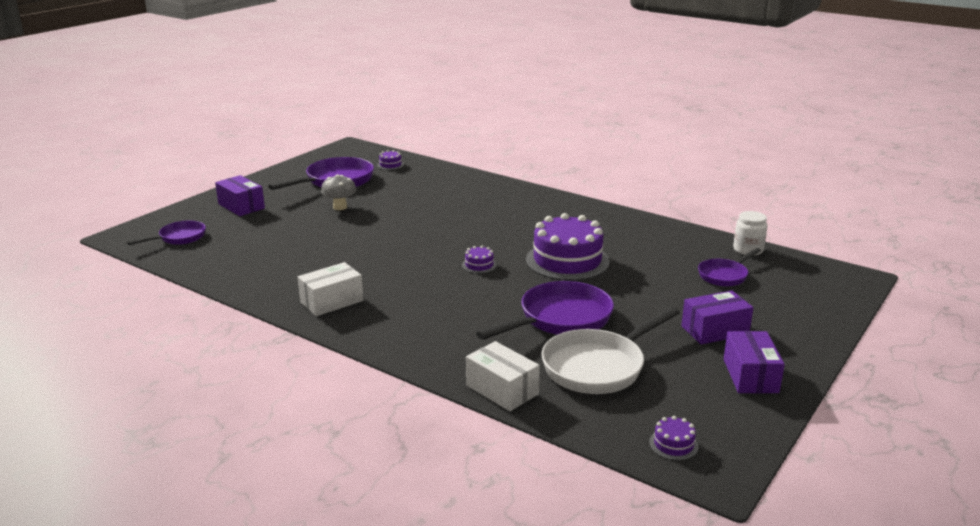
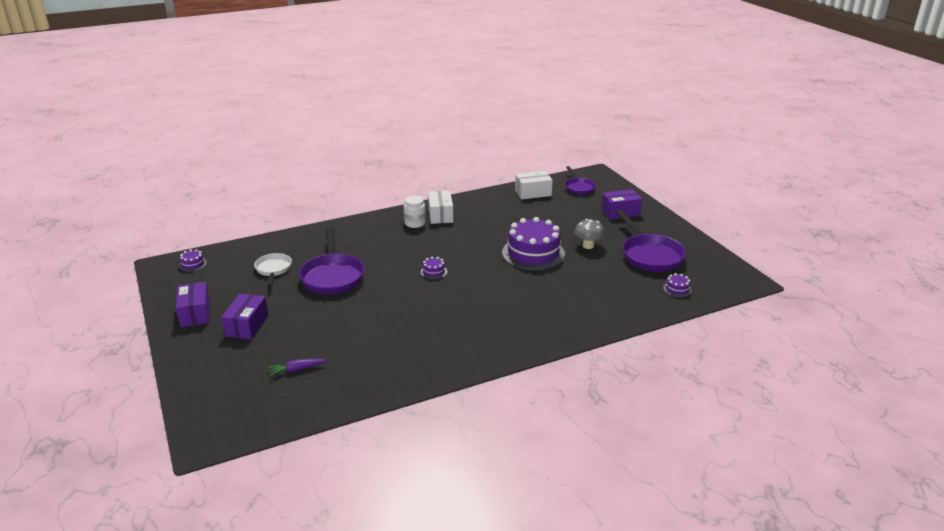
camera: 120 degrees right, 5 degrees up
white box [466,341,540,411] -> white box moved to [515,171,553,199]
purple cake [526,213,610,281] -> purple cake moved to [502,217,565,270]
white pan [541,307,680,394] -> white pan [254,253,292,286], size x0.58
purple pan [698,248,761,286] -> purple carrot [268,359,326,376]
purple box [724,331,785,393] -> purple box turned 45 degrees clockwise [176,282,210,327]
white jar [733,211,767,256] -> white jar moved to [404,195,426,228]

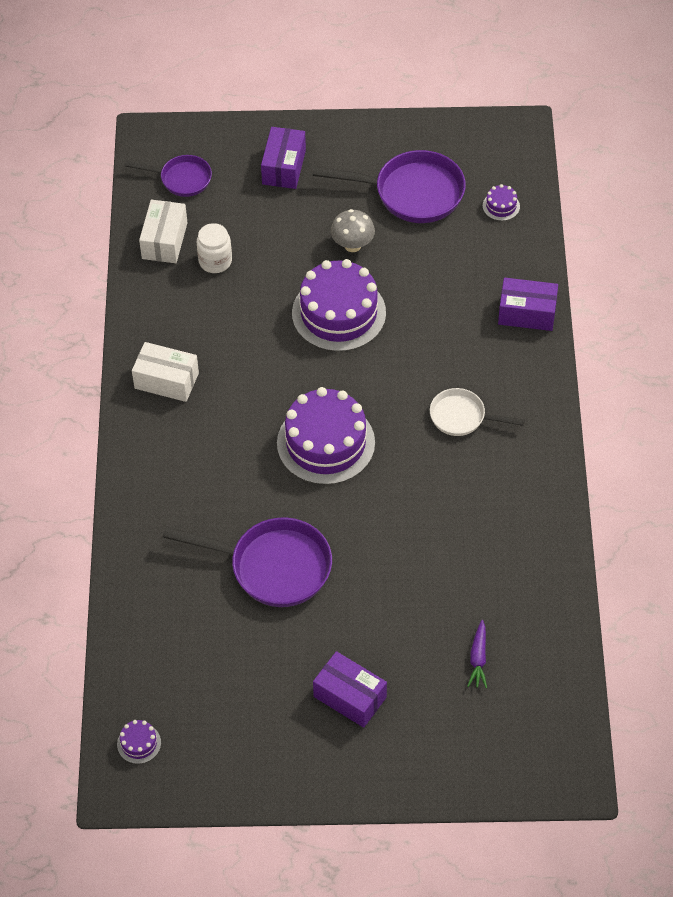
camera: 65 degrees left, 25 degrees up
purple box [176,282,210,327] -> purple box moved to [498,278,558,331]
white pan [254,253,292,286] -> white pan moved to [430,388,525,436]
white jar [404,195,426,228] -> white jar moved to [197,223,232,273]
purple cake [421,256,447,279] -> purple cake [277,387,375,485], size x2.43

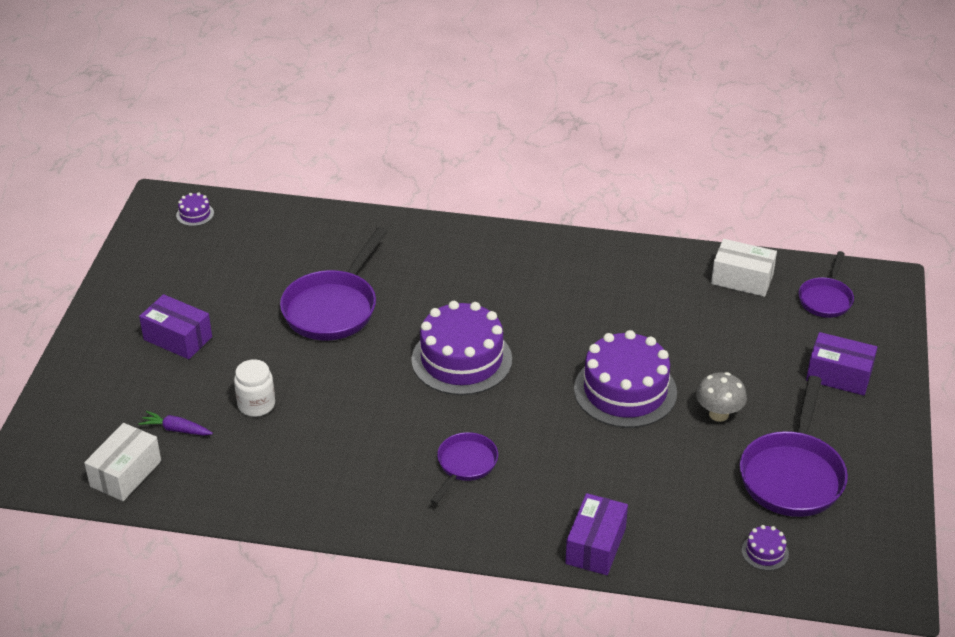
camera: 100 degrees right, 15 degrees down
white box [132,342,199,402] -> white box moved to [84,423,161,501]
white jar [197,223,232,273] -> white jar moved to [234,359,275,417]
purple box [313,651,387,728] -> purple box turned 75 degrees clockwise [139,294,212,359]
white pan [430,388,525,436] -> purple pan [431,432,498,504]

